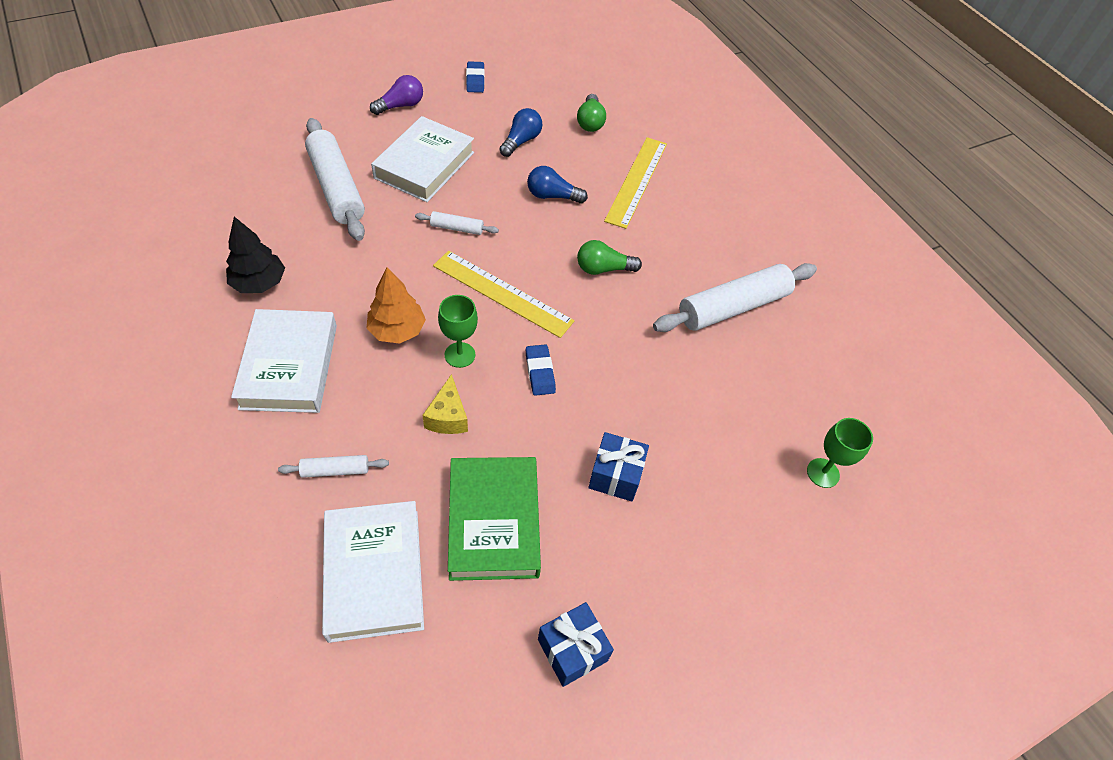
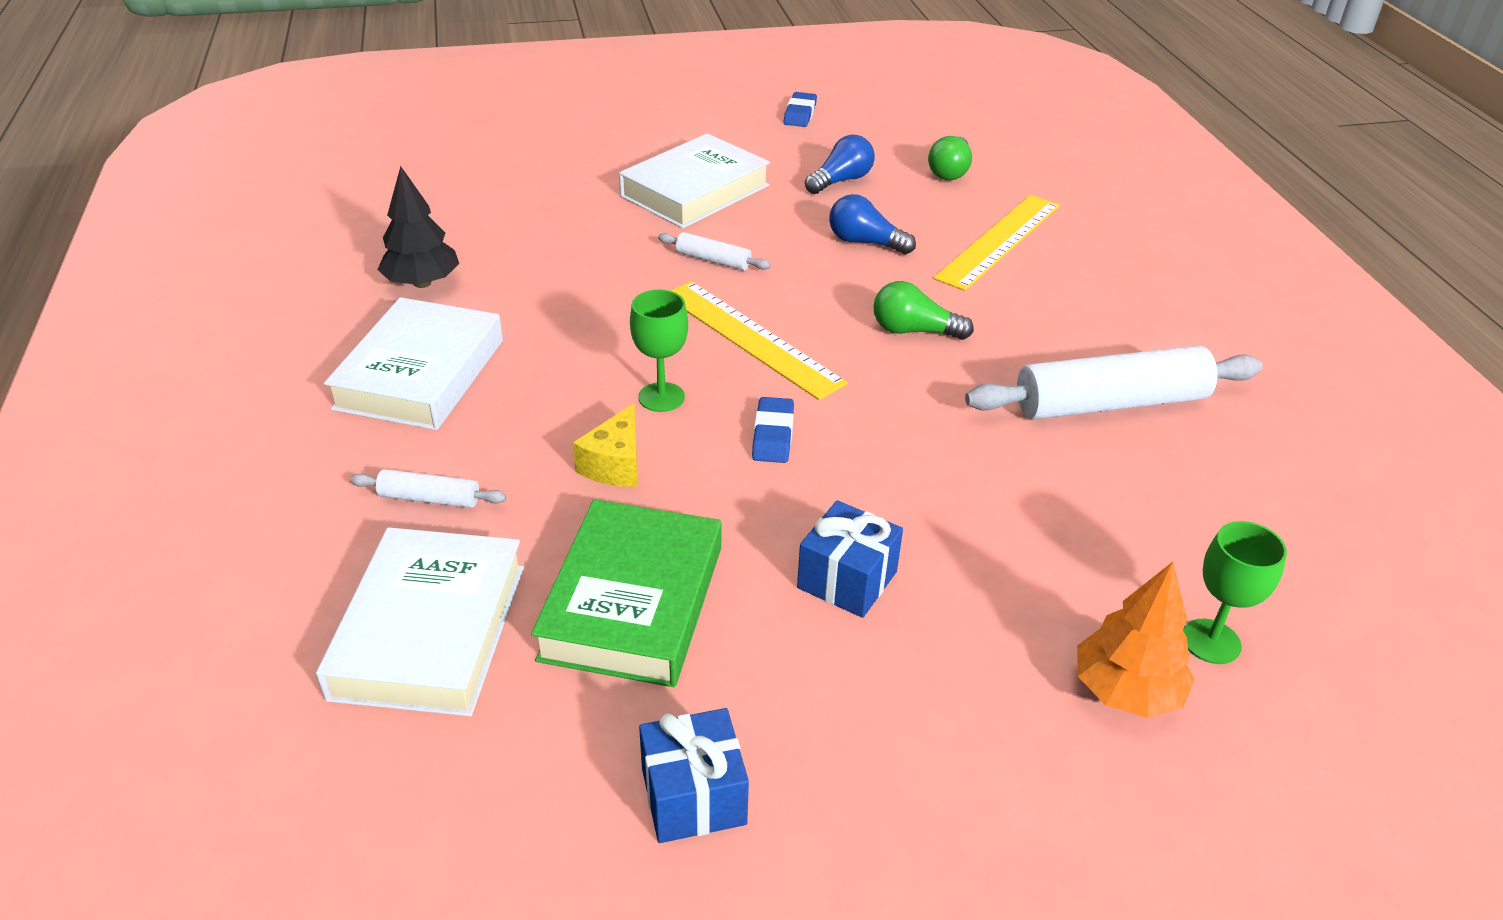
camera: 20 degrees right, 15 degrees down
white rolling pin [305,118,365,241] -> none
orange tree [367,267,426,344] -> orange tree moved to [1077,562,1195,718]
purple light bulb [370,75,423,115] -> none

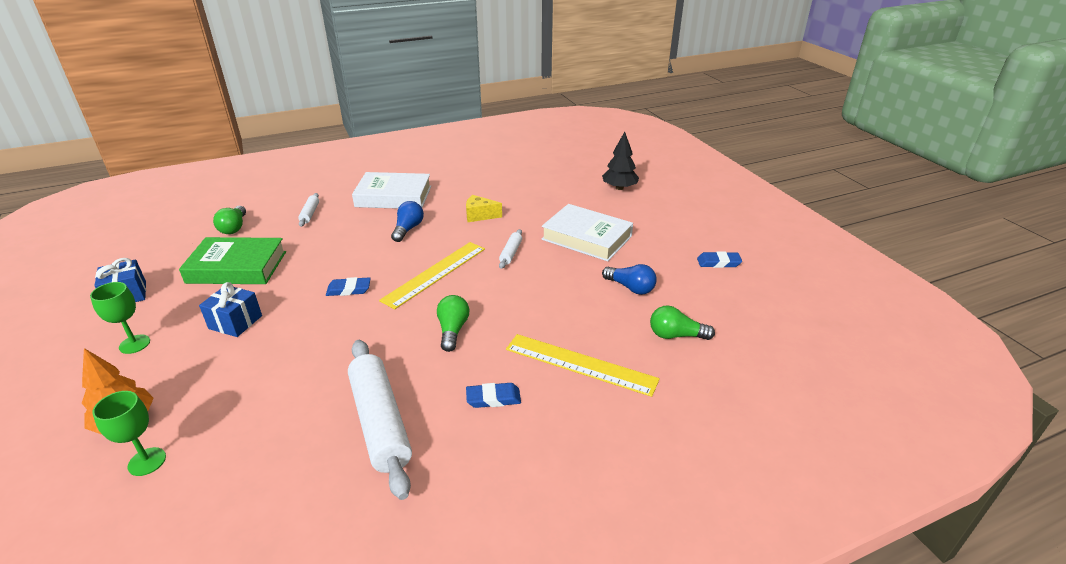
camera: 80 degrees right, 5 degrees down
white book [316,527,524,716] -> green light bulb [213,206,246,234]
black tree [377,166,459,288] -> black tree moved to [602,132,639,190]
yellow cheese [573,404,638,487] -> yellow cheese moved to [466,195,502,222]
green goblet [630,289,688,412] -> green goblet moved to [90,282,150,354]
blue light bulb [829,194,916,254] -> blue light bulb moved to [391,201,424,242]
none -> blue eraser [466,383,521,408]

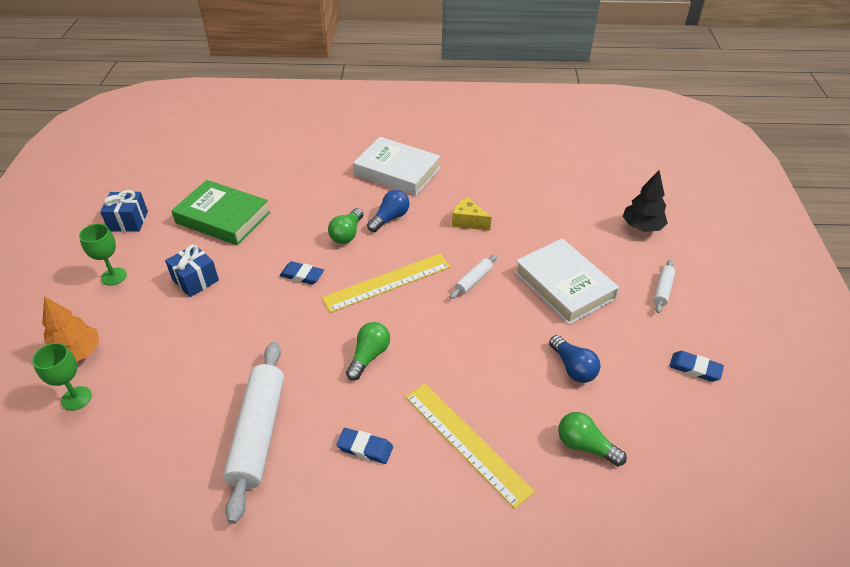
camera: 25 degrees right, 10 degrees up
green light bulb [213,206,246,234] -> green light bulb moved to [328,208,364,244]
white rolling pin [298,193,319,227] -> white rolling pin moved to [654,259,675,313]

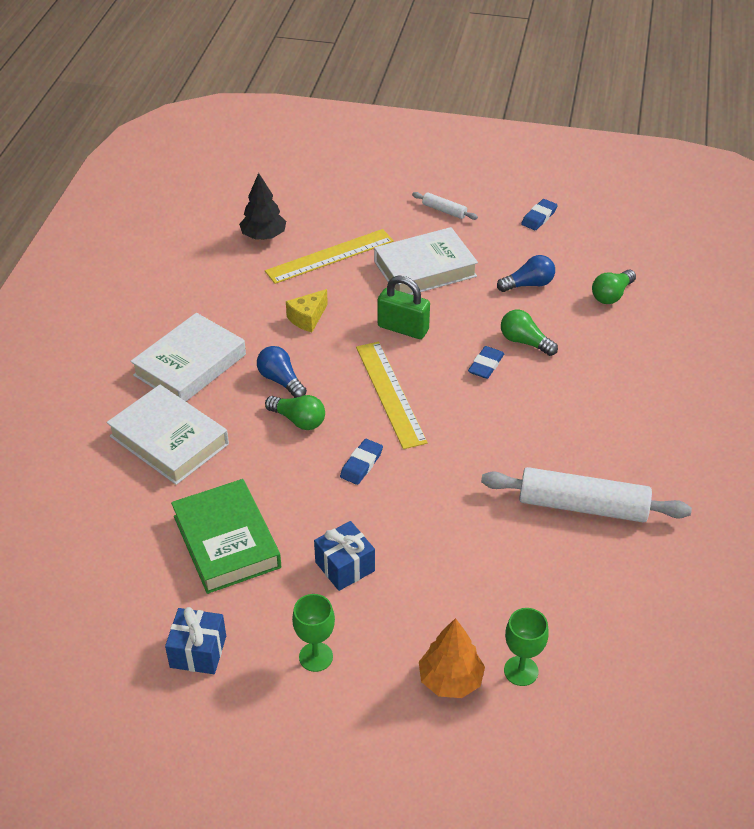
camera: 80 degrees left, 0 degrees up
green book [171,180,270,245] -> green book turned 60 degrees counterclockwise [171,479,281,594]
blue eraser [336,428,393,464] -> blue eraser moved to [468,346,504,379]
green light bulb [346,322,390,381] -> green light bulb moved to [501,310,558,356]
yellow ruler [405,384,535,509] -> yellow ruler moved to [265,229,394,284]
white rolling pin [450,254,497,299] -> green padlock [378,276,430,339]
black tree [623,170,668,232] -> black tree moved to [239,173,286,240]
none -> white book [106,385,229,485]

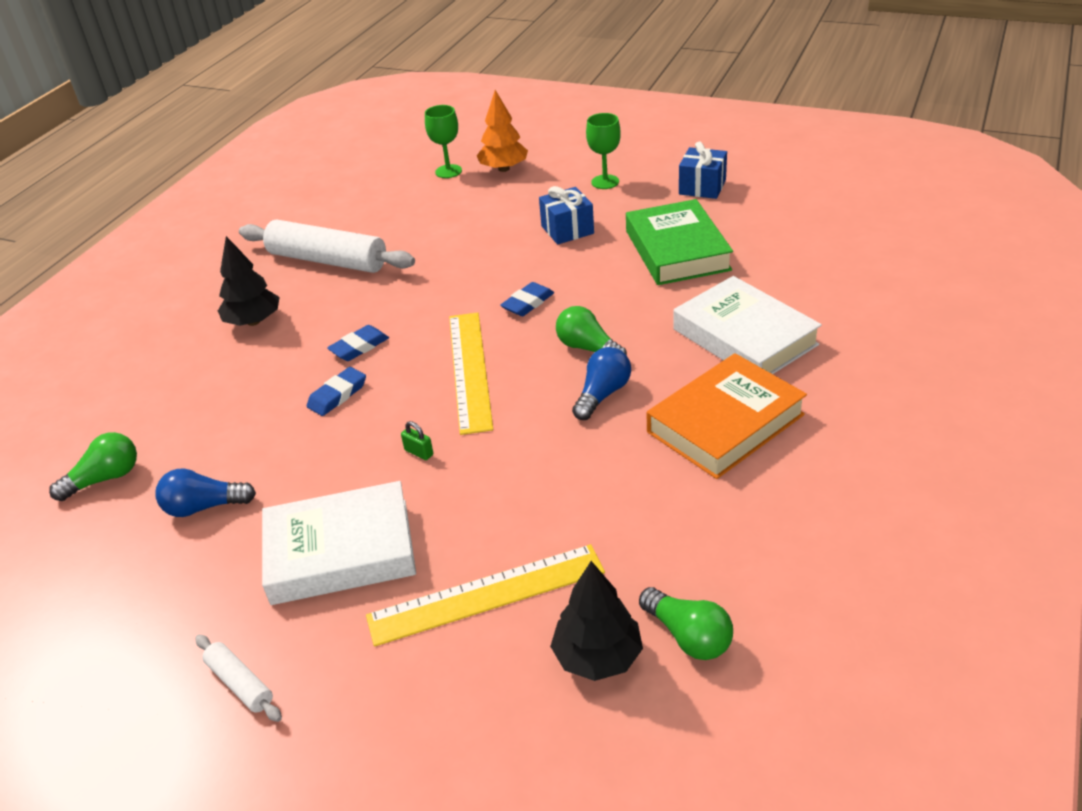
camera: 165 degrees left, 5 degrees down
white book [130,313,246,401] -> orange book [647,353,807,479]
blue light bulb [257,346,307,398] -> blue light bulb turned 120 degrees counterclockwise [572,347,631,420]
yellow cheese [286,289,328,332] -> none
green padlock [378,276,430,339] -> green padlock [401,421,433,460], size x0.43
green light bulb [501,310,558,356] -> green light bulb moved to [639,587,733,660]
blue eraser [521,199,558,230] -> blue eraser moved to [327,325,389,361]
none -> black tree [218,236,279,326]

